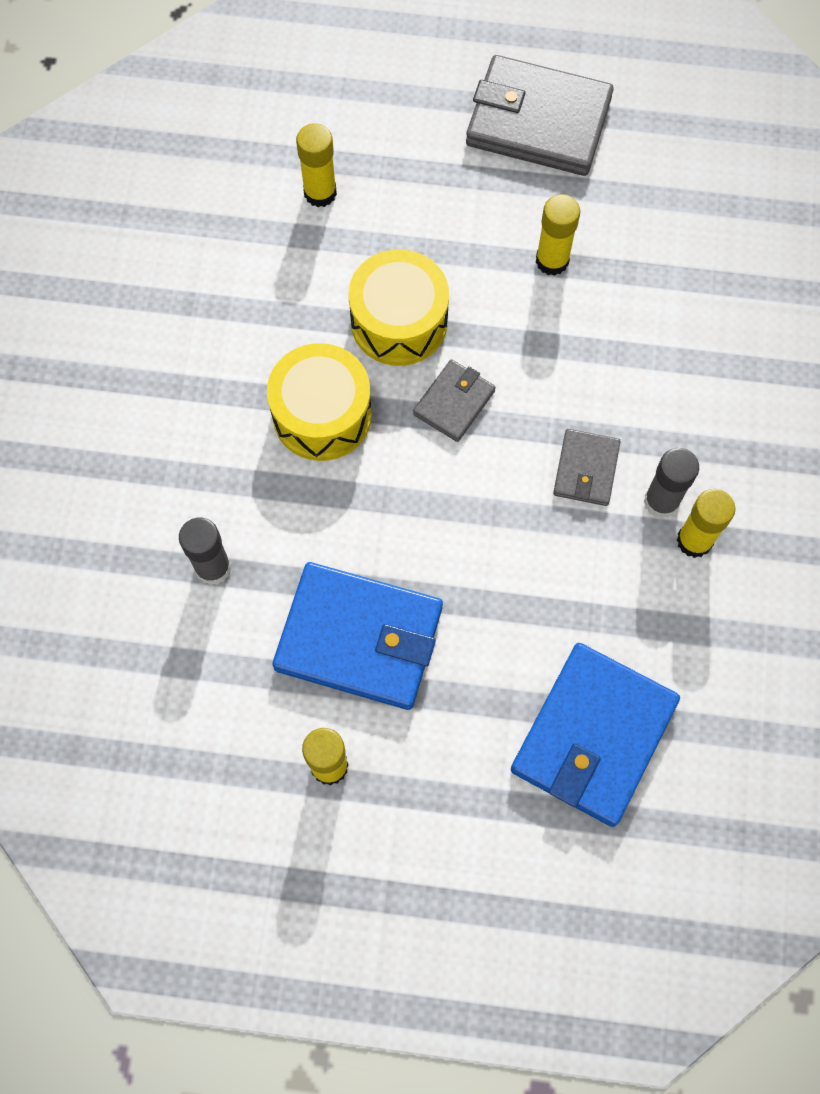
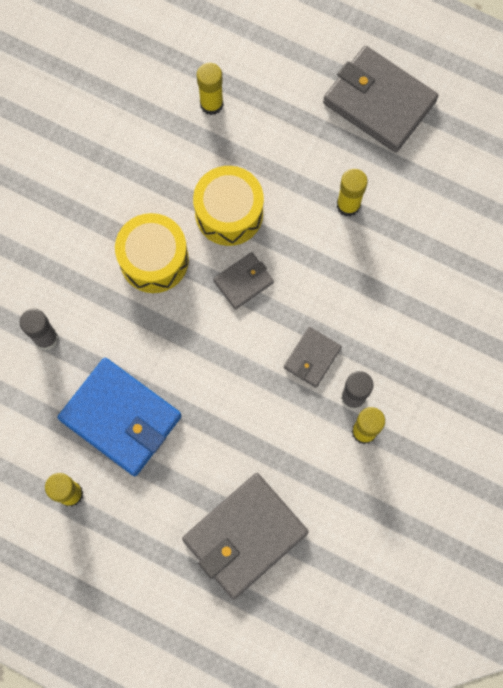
camera: 20 degrees right, 5 degrees up
blue wallet [511,643,680,827] -> grey wallet [182,473,309,599]

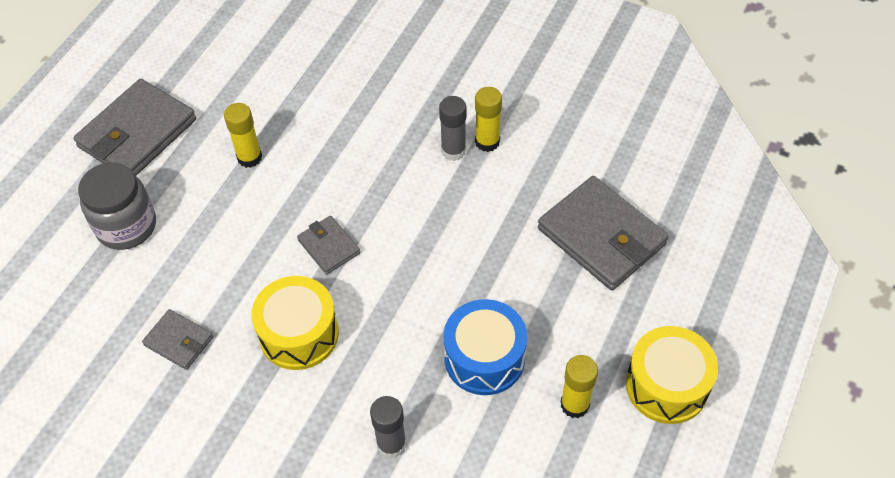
camera: 90 degrees left, 20 degrees down
blue wallet [57,358,182,476] -> blue drum [444,299,527,395]
yellow drum [193,166,264,246] -> yellow drum moved to [626,326,718,424]
yellow glue stick [197,63,223,115] -> none
grey wallet [284,327,342,388] -> grey wallet moved to [142,309,213,370]
none -> grey jar [78,162,156,250]

